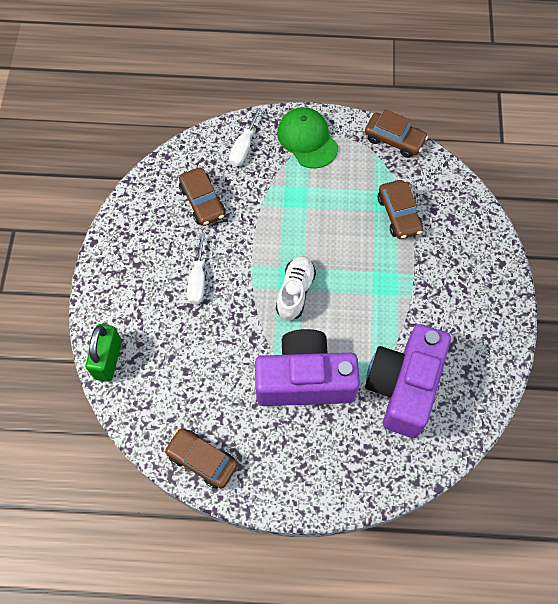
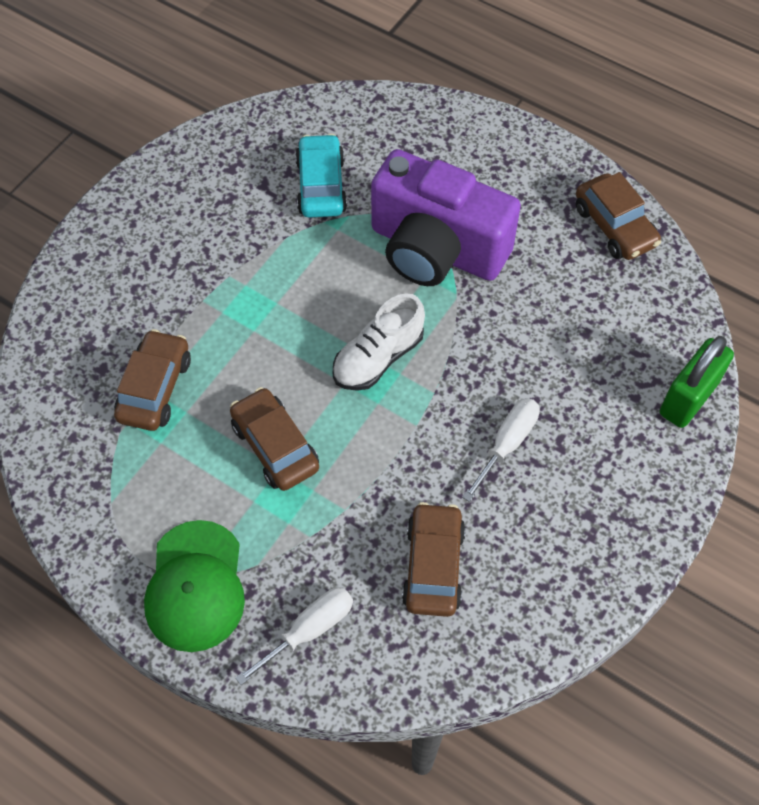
camera: 150 degrees left, 5 degrees down
brown car [365,109,428,158] -> brown car moved to [230,387,319,491]
purple camera [365,324,451,438] -> turquoise car [295,134,347,218]

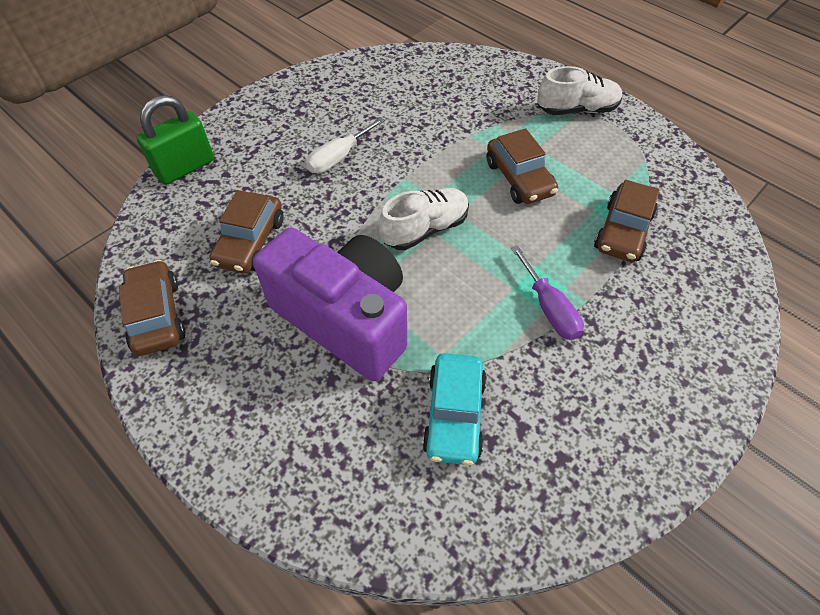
camera: 170 degrees left, 5 degrees down
green cap [144,520,245,652] -> white shoe [537,66,622,115]
white screwdriver [235,587,353,685] -> none
brown car [402,502,466,617] -> brown car moved to [209,190,284,273]
none -> purple screwdriver [511,245,584,340]

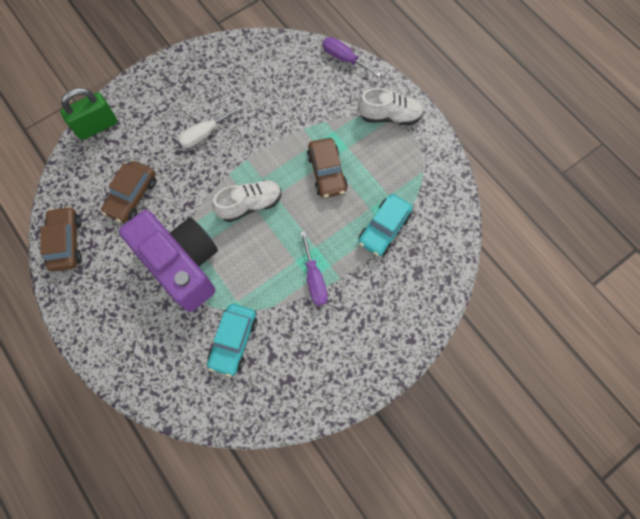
camera: 10 degrees right, 15 degrees up
brown car [594,180,659,262] -> turquoise car [358,194,413,256]
none -> purple screwdriver [323,37,381,77]

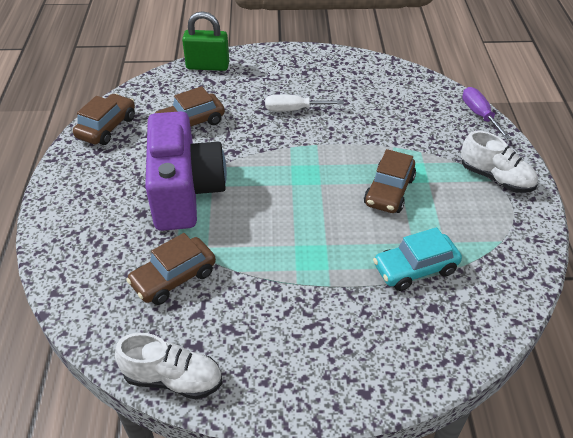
camera: 35 degrees right, 25 degrees down
turquoise car [207,304,257,377] -> brown car [126,233,216,305]
white shoe [212,180,281,222] -> white shoe moved to [115,333,222,399]
purple screwdriver [300,231,328,306] -> none

